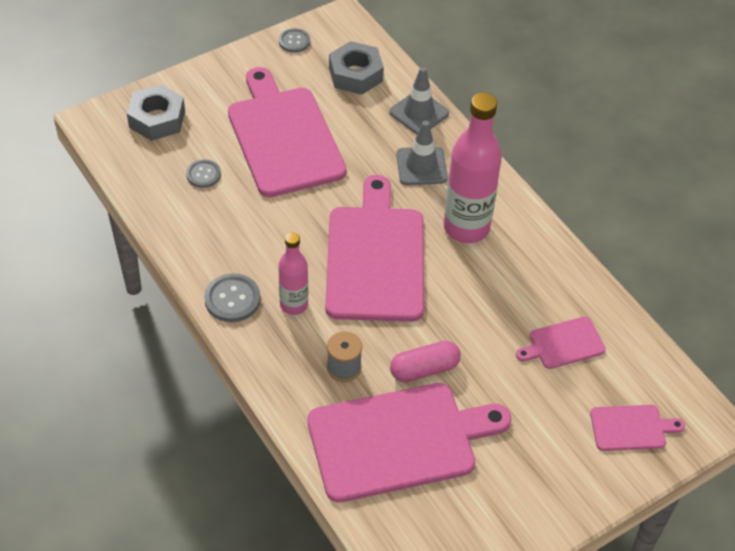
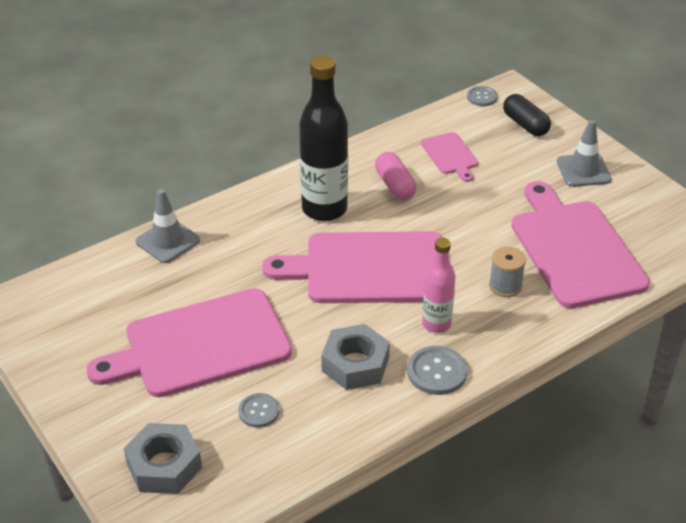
camera: 90 degrees left, 10 degrees down
grey button [279,28,310,53] -> grey button moved to [467,86,498,106]
grey nut [329,41,384,95] -> grey nut moved to [321,324,390,390]
pink capsule [390,341,461,382] -> pink capsule moved to [375,152,417,200]
grey traffic cone [396,121,448,185] -> grey traffic cone moved to [557,120,612,187]
pink bottle [444,93,502,243] -> black bottle [299,56,348,221]
pink cutting board [590,405,685,451] -> black capsule [503,94,551,136]

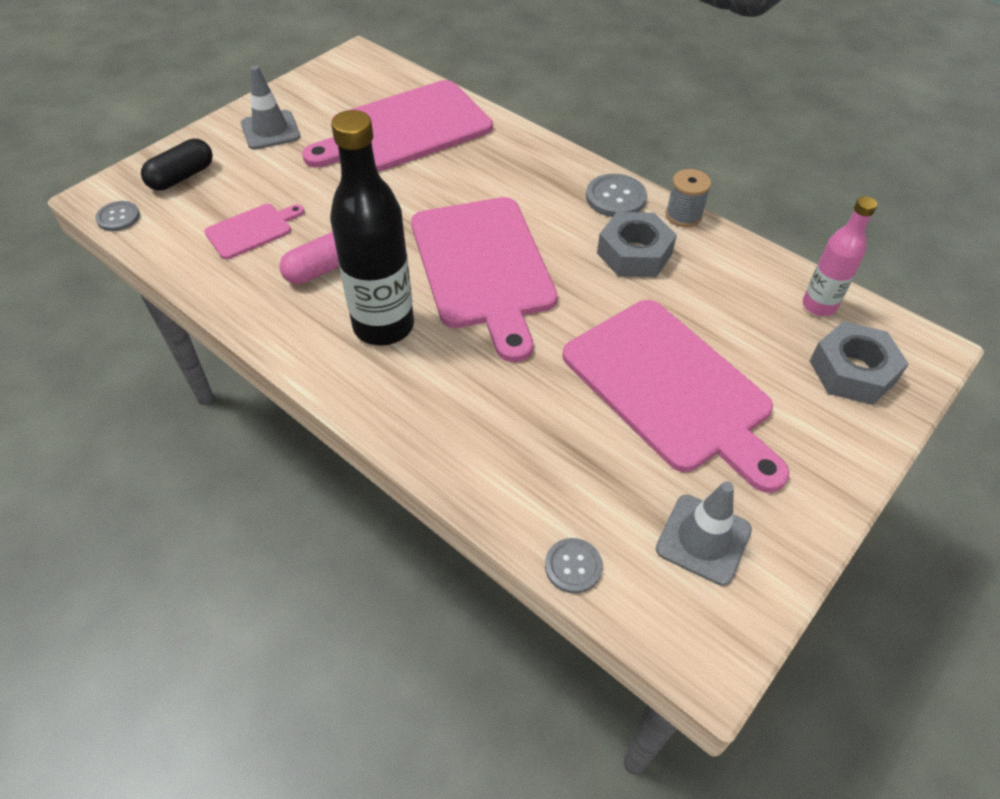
camera: 105 degrees left, 10 degrees up
grey traffic cone [136,189,200,263] -> grey traffic cone moved to [656,481,752,586]
grey button [238,393,279,428] -> grey button moved to [545,538,603,594]
pink bottle [422,238,455,333] -> pink bottle moved to [803,196,877,316]
grey spool [489,247,526,297] -> grey spool moved to [666,169,711,227]

